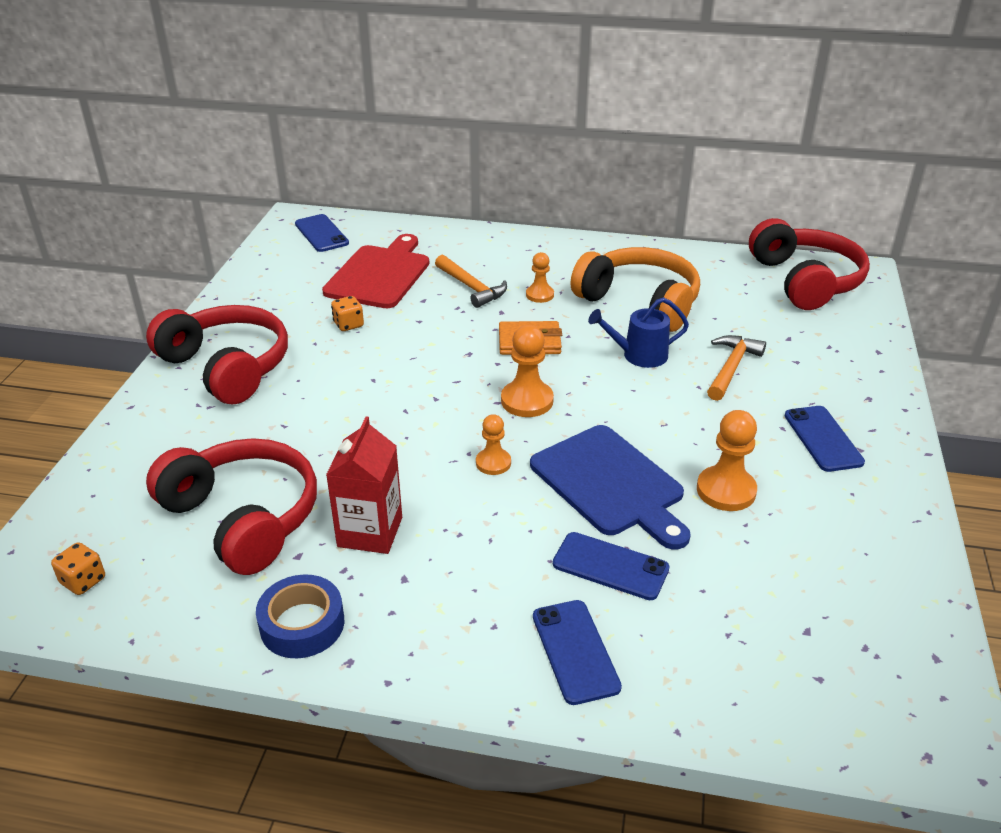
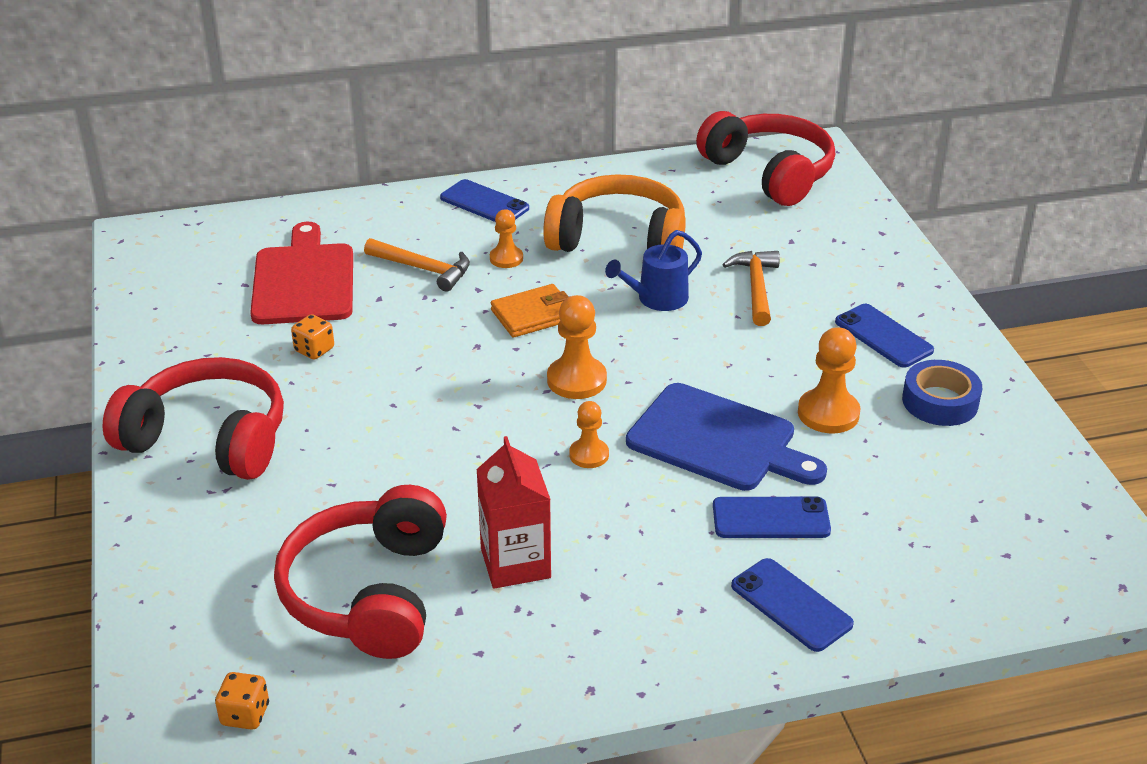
camera: 25 degrees left, 0 degrees up
red headphones [146,438,317,575] -> red headphones turned 105 degrees counterclockwise [274,485,447,659]
blue tape [256,574,344,658] -> blue tape moved to [902,360,982,426]
blue phone [295,214,349,252] -> blue phone moved to [440,179,529,222]

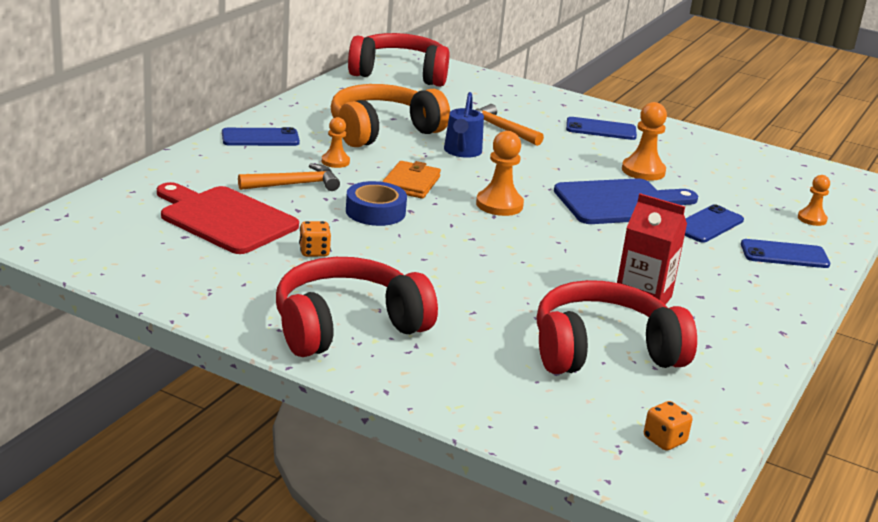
camera: 50 degrees left, 10 degrees down
red headphones [274,485,447,659] -> red headphones turned 120 degrees clockwise [537,280,697,374]
orange pawn [569,401,609,468] -> orange pawn moved to [798,175,830,226]
blue tape [902,360,982,426] -> blue tape moved to [346,181,407,226]

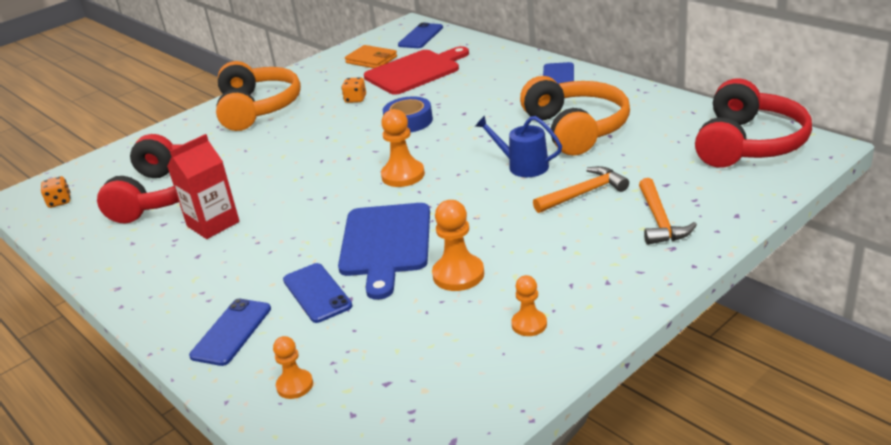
camera: 115 degrees right, 5 degrees up
orange hammer [238,163,340,191] -> orange hammer moved to [639,178,697,245]
red headphones [276,257,438,357] -> orange headphones [216,61,301,131]
orange pawn [322,117,350,168] -> orange pawn moved to [511,275,547,336]
orange wallet [382,161,441,199] -> orange wallet moved to [345,45,397,68]
blue phone [566,117,637,140] -> blue phone moved to [398,23,443,48]

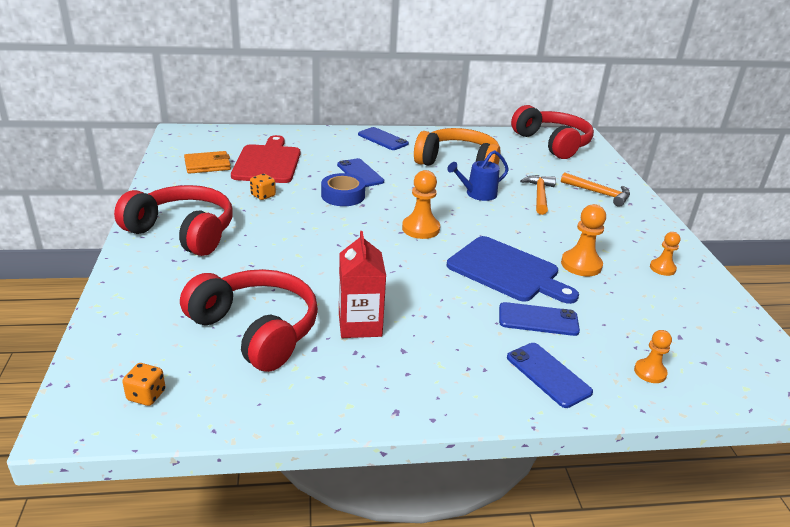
camera: 60 degrees left, 0 degrees up
orange headphones [216,61,301,131] -> red headphones [114,185,233,256]
blue phone [398,23,443,48] -> blue phone moved to [337,158,384,187]

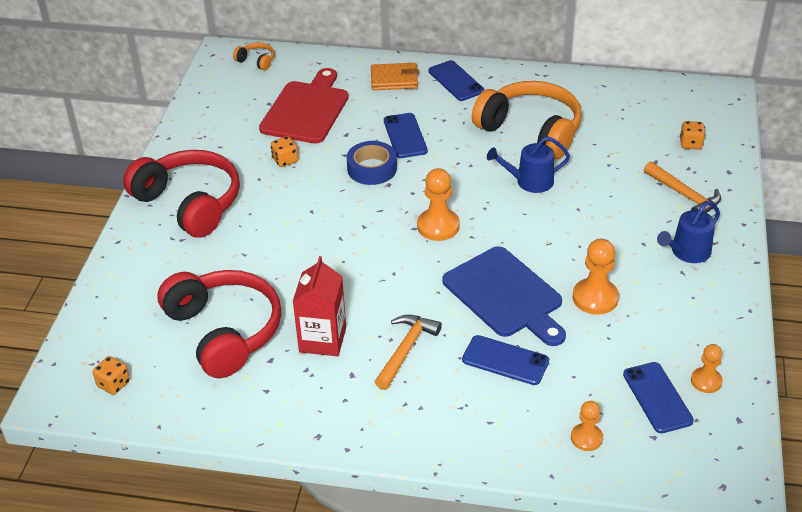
camera: 20 degrees right, 10 degrees up
orange wallet [184,151,231,174] -> orange wallet moved to [371,63,419,90]
blue phone [507,343,593,408] -> blue phone moved to [623,362,694,433]
red headphones [511,105,594,159] -> none
orange hammer [520,175,556,215] -> orange hammer moved to [375,315,442,390]
orange pawn [650,232,681,276] -> orange pawn moved to [691,344,723,393]
none -> orange headphones [233,43,275,70]
none -> blue watering can [657,201,720,263]
none -> orange dice [680,121,705,149]

